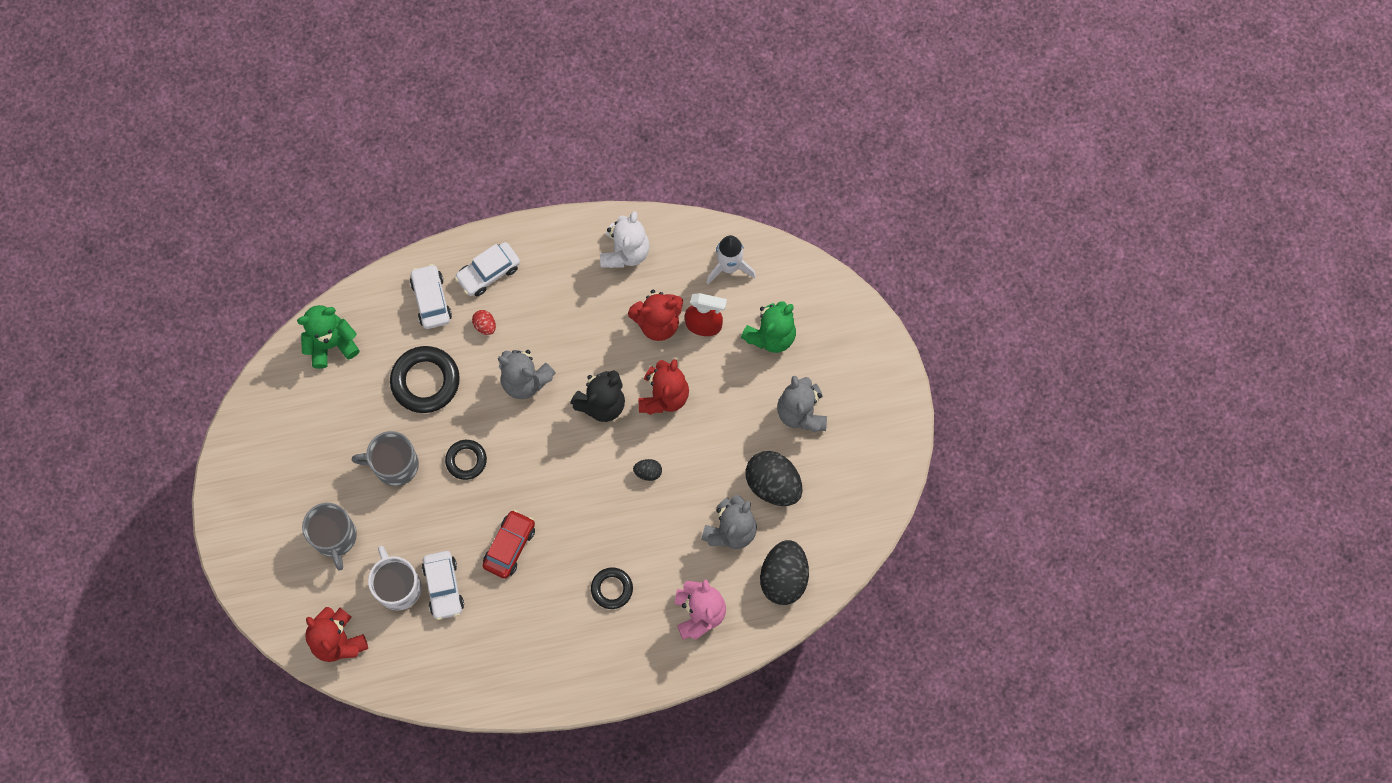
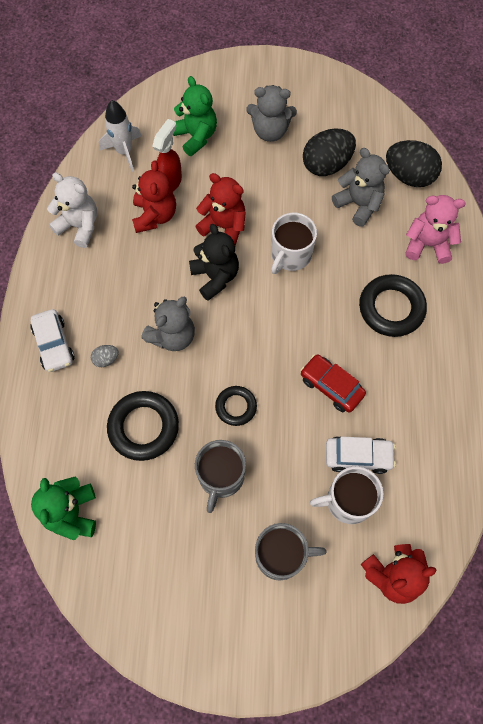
camera: 75 degrees left, 5 degrees down
white car [410,264,452,329] -> none
red egg [472,310,496,335] -> grey egg [91,345,119,367]
black ring [591,567,633,609] -> black ring [359,274,427,337], size x1.70
black egg [633,459,662,481] -> white mug [271,213,317,274]

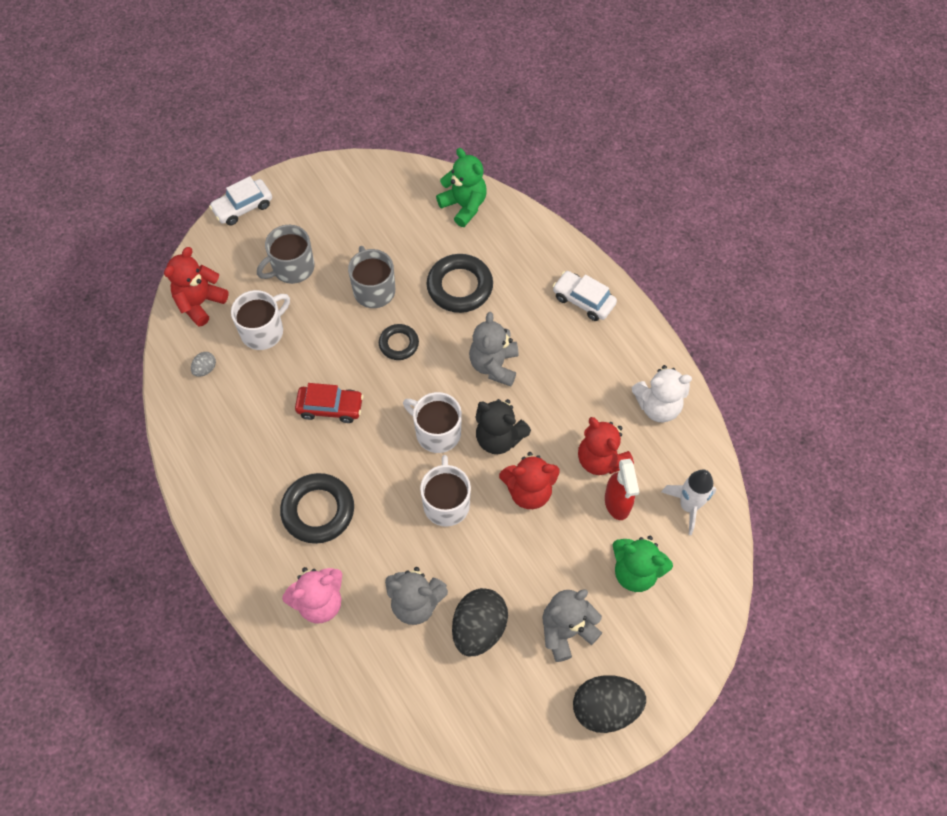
camera: 145 degrees right, 5 degrees down
grey egg [91,345,119,367] -> grey egg moved to [191,352,216,377]
white car [326,436,396,474] -> white car moved to [209,176,272,226]
black egg [386,140,442,187] -> black egg moved to [573,675,646,733]
none -> white mug [403,392,462,453]

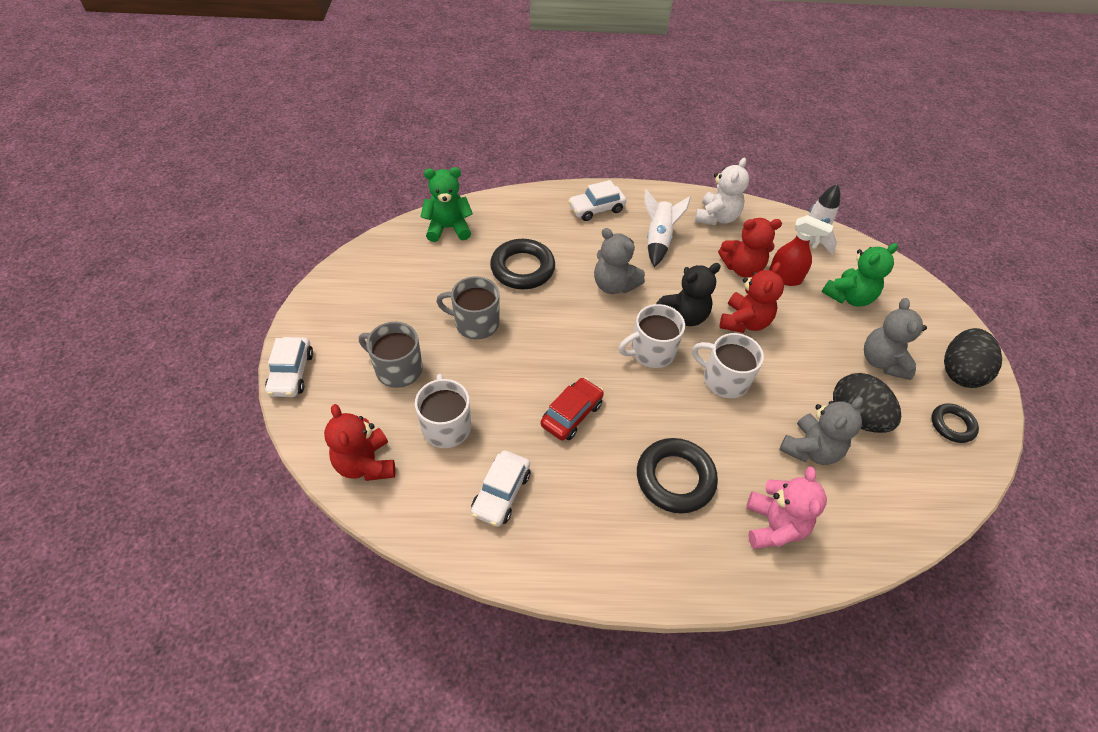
camera: 60 degrees left, 10 degrees down
grey egg [191,352,216,377] -> none
grey mug [257,225,314,284] -> grey mug turned 120 degrees clockwise [359,322,423,388]
black ring [379,324,419,360] -> black ring moved to [931,403,979,443]
none -> white car [471,450,531,527]
none -> white rocket [644,189,691,267]

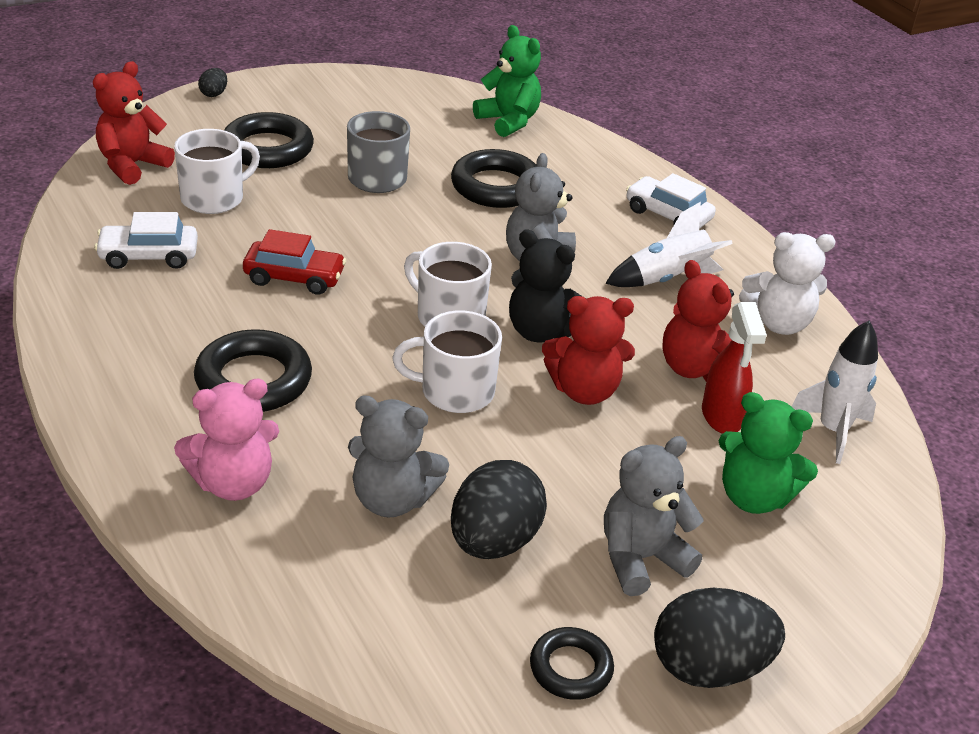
camera: 60 degrees right, 15 degrees down
white car [265,337,313,397] -> black egg [198,68,227,97]
grey mug [359,322,423,388] -> black ring [224,112,314,168]
white mug [692,333,764,398] -> white mug turned 90 degrees counterclockwise [392,311,502,413]

